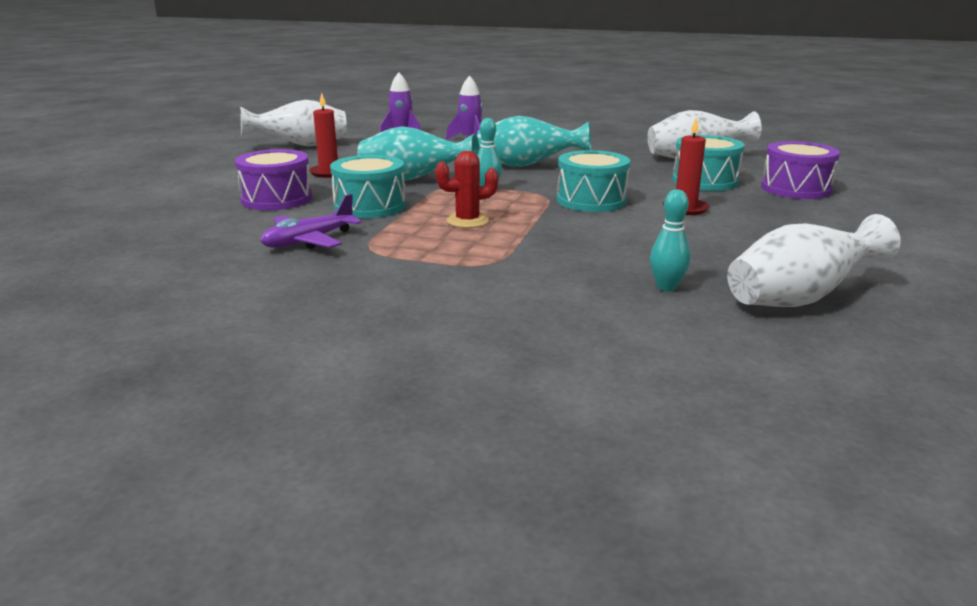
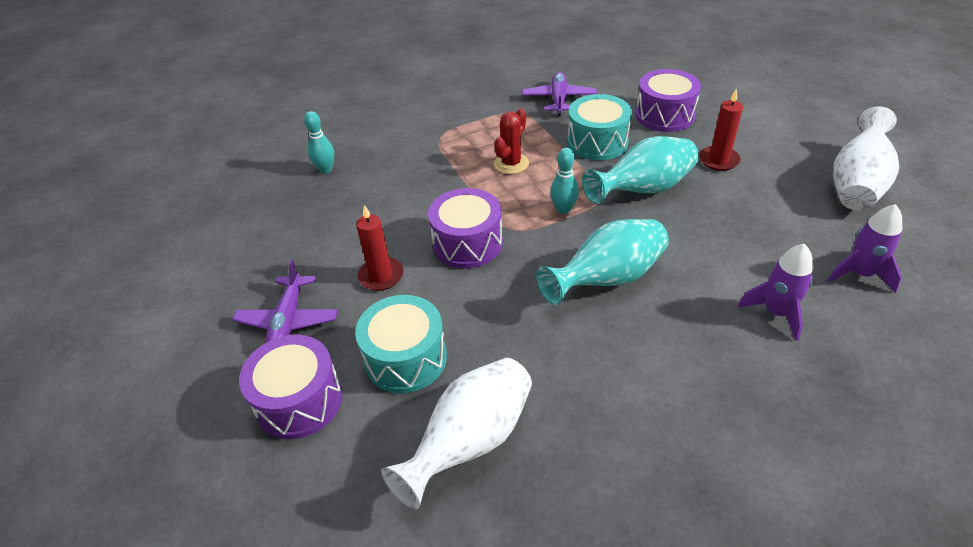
camera: 140 degrees right, 20 degrees up
turquoise drum [557,150,630,212] -> purple drum [428,188,503,269]
white vase [727,214,901,307] -> none
none -> purple plane [232,259,338,343]

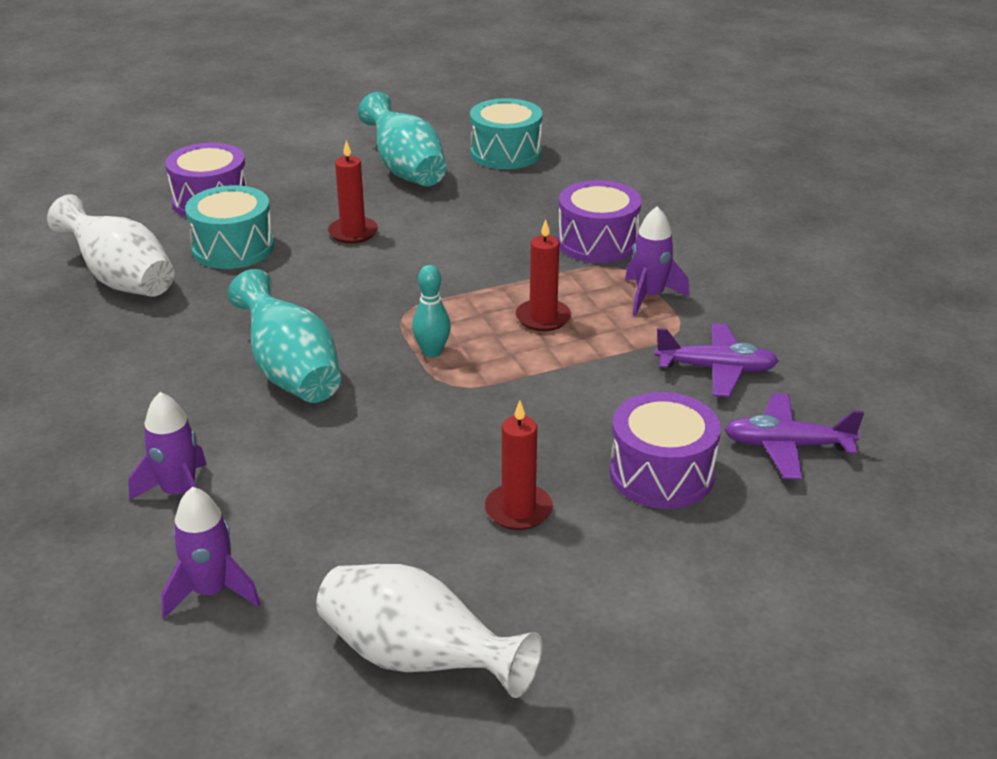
camera: 90 degrees right, 10 degrees down
purple plane [232,259,338,343] -> purple plane moved to [724,393,864,480]
turquoise bowling pin [304,111,334,173] -> none
purple drum [428,188,503,269] -> purple drum moved to [558,180,641,263]
red cactus [494,108,529,174] -> red candle [516,219,571,331]
turquoise drum [567,94,632,161] -> turquoise drum moved to [470,98,542,169]
turquoise vase [582,136,699,204] -> turquoise vase moved to [358,92,447,186]
none -> purple rocket [625,206,690,316]

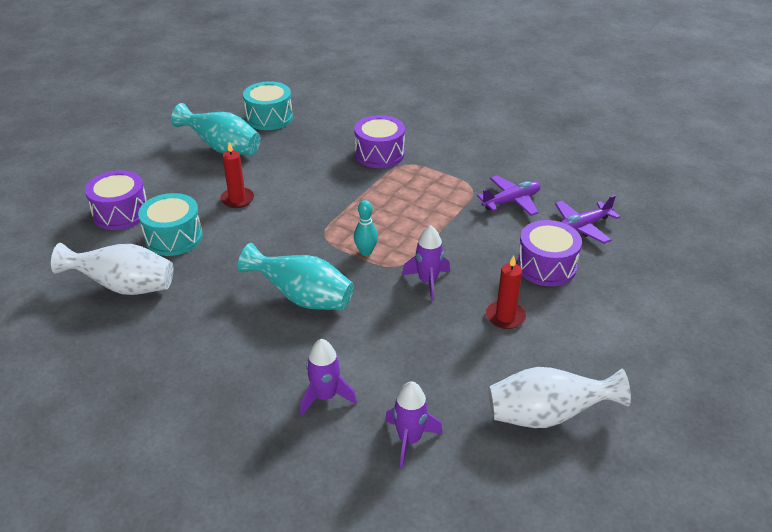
camera: 35 degrees left, 5 degrees up
red candle [516,219,571,331] -> none
purple rocket [625,206,690,316] -> purple rocket moved to [402,225,450,301]

